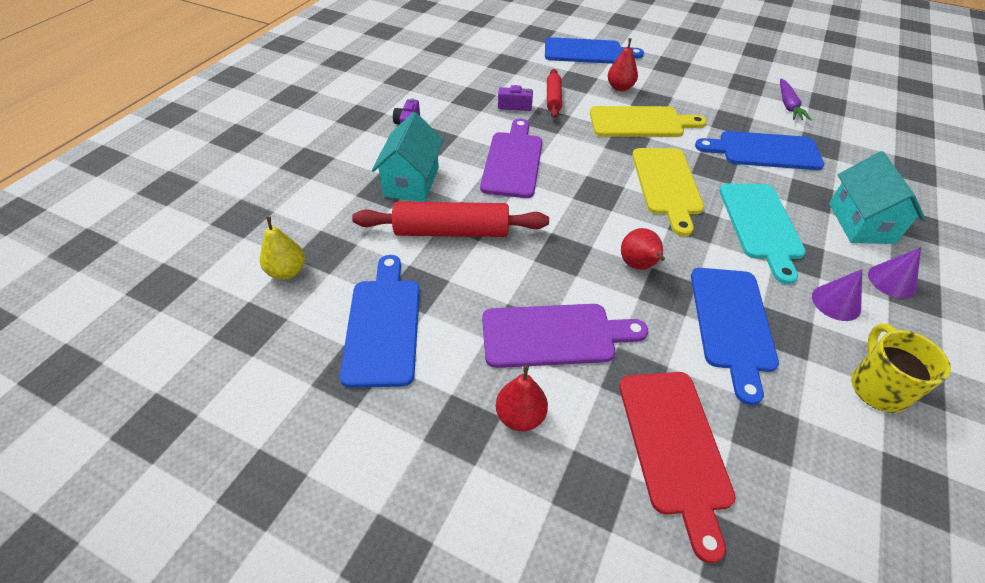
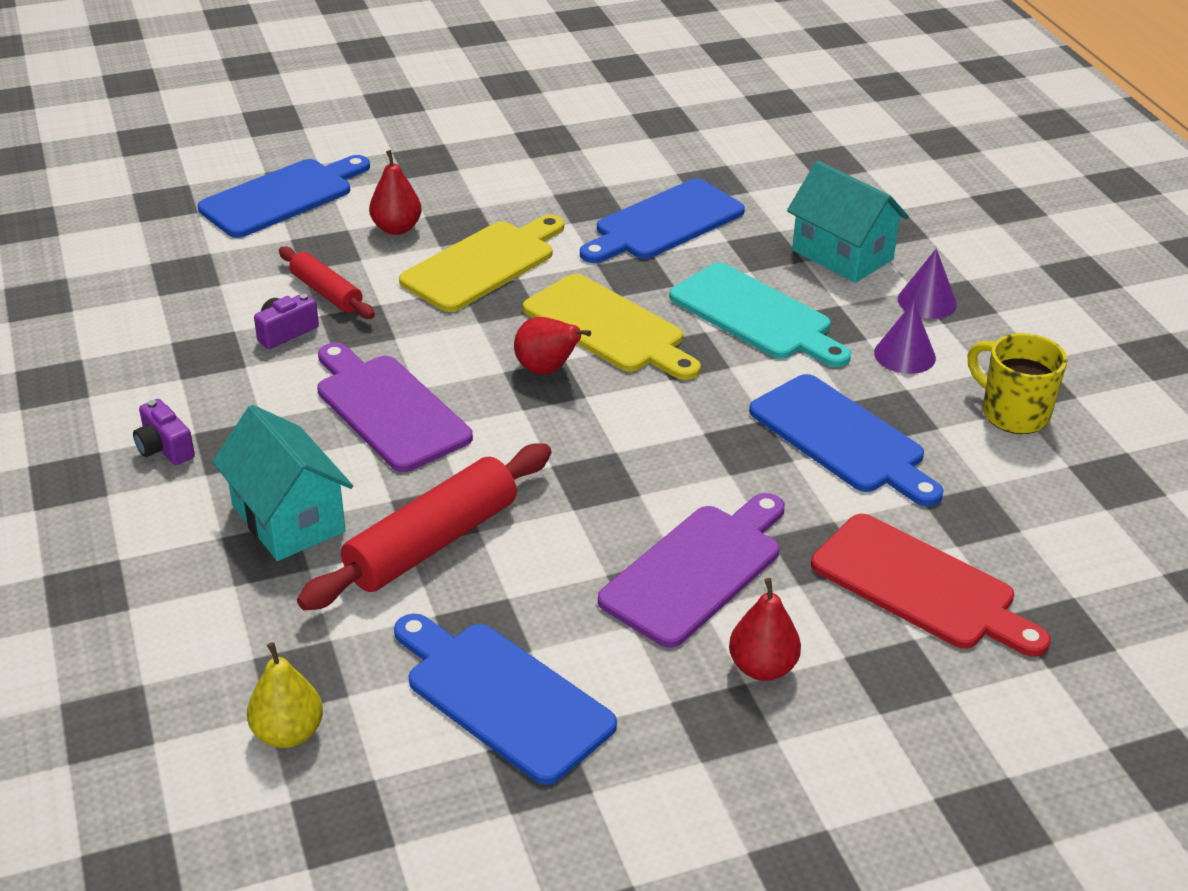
camera: 45 degrees left, 10 degrees down
red pear [621,228,665,270] -> red pear moved to [514,317,591,375]
purple carrot [780,79,812,121] -> none

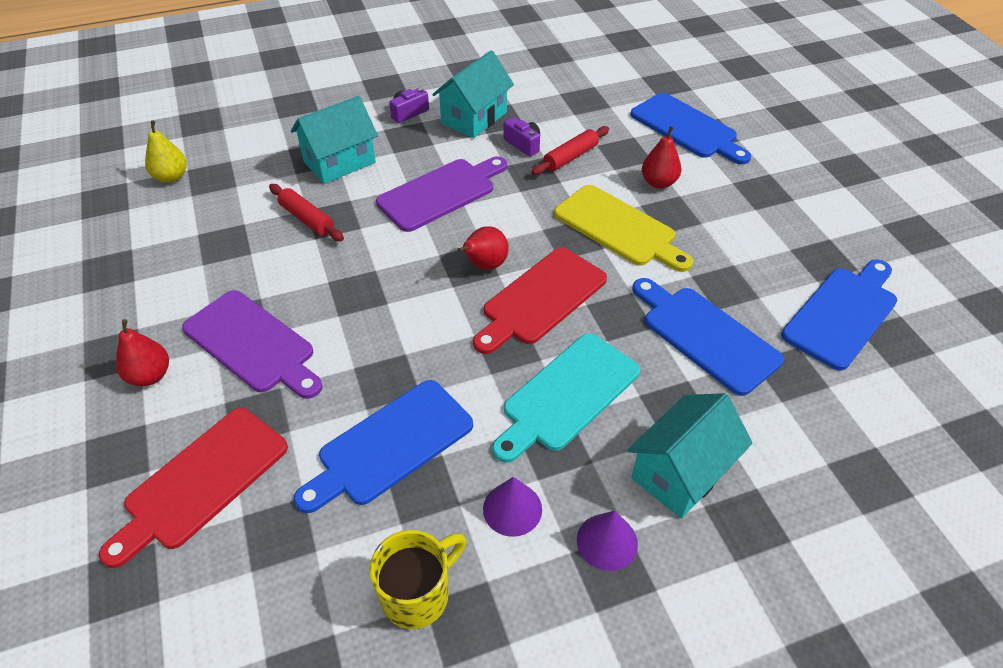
camera: 90 degrees right, 10 degrees up
red rolling pin [297,443,552,610] -> red rolling pin [269,184,344,241], size x0.58
blue cutting board [394,614,617,785] -> blue cutting board moved to [781,259,897,371]
yellow cutting board [523,274,701,380] -> red cutting board [473,247,607,354]
none -> turquoise house [432,50,514,138]

